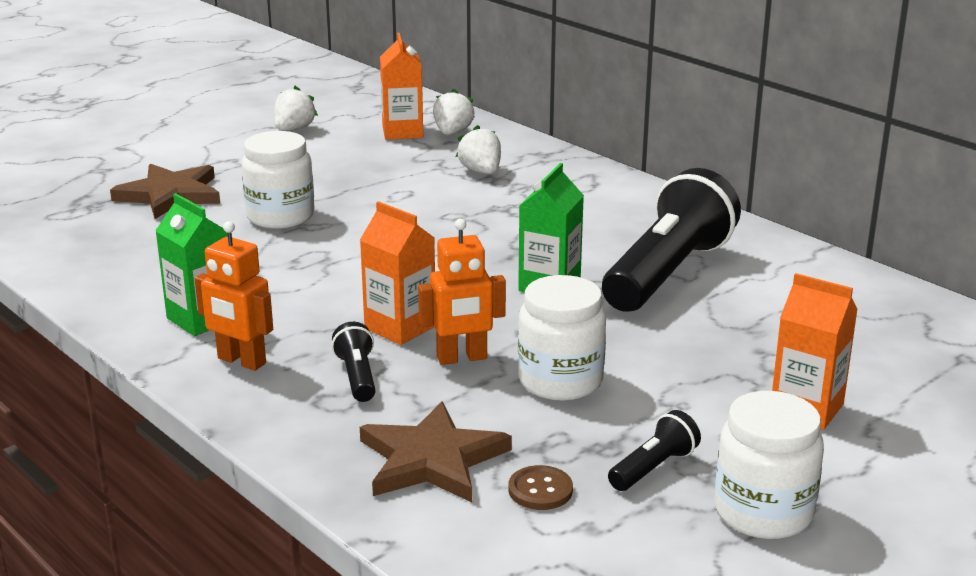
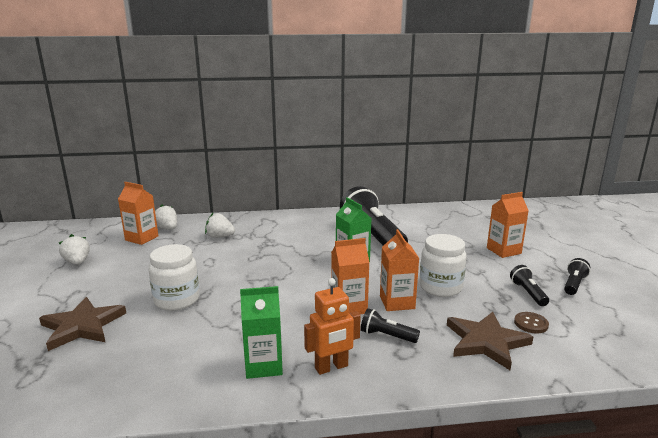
camera: 55 degrees left, 5 degrees down
orange robot [418,219,506,365] -> orange carton [380,229,419,311]
white jar [714,391,824,539] -> black flashlight [564,258,590,295]

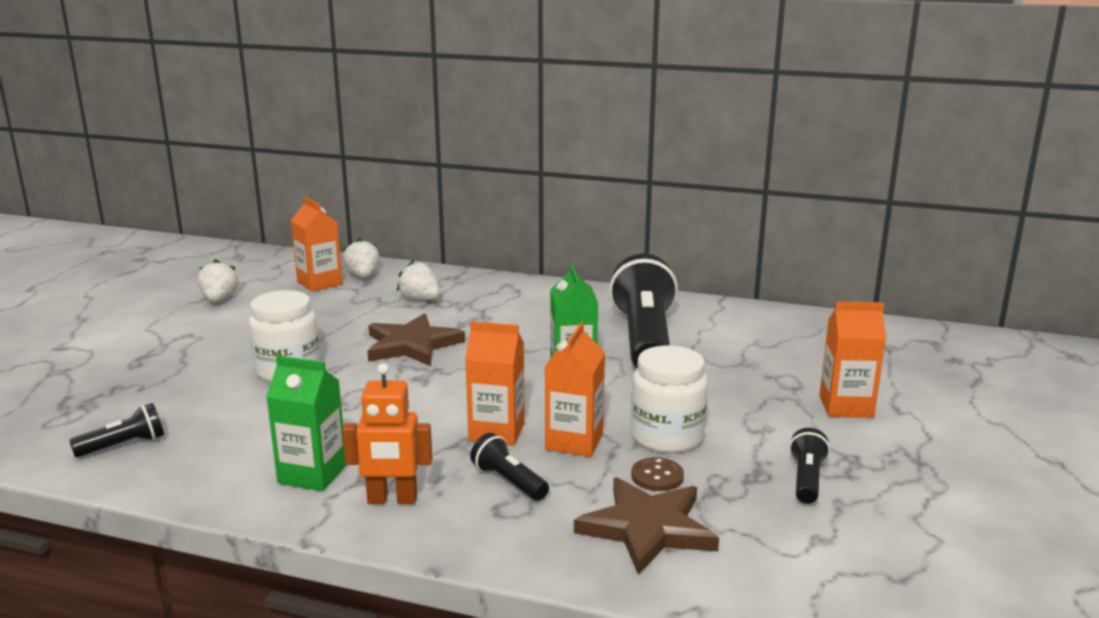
camera: 25 degrees right, 0 degrees up
brown star [39,297,126,351] -> brown star moved to [367,313,465,366]
brown button [514,312,549,334] -> brown button moved to [631,457,684,491]
black flashlight [564,258,590,295] -> black flashlight moved to [69,403,164,457]

